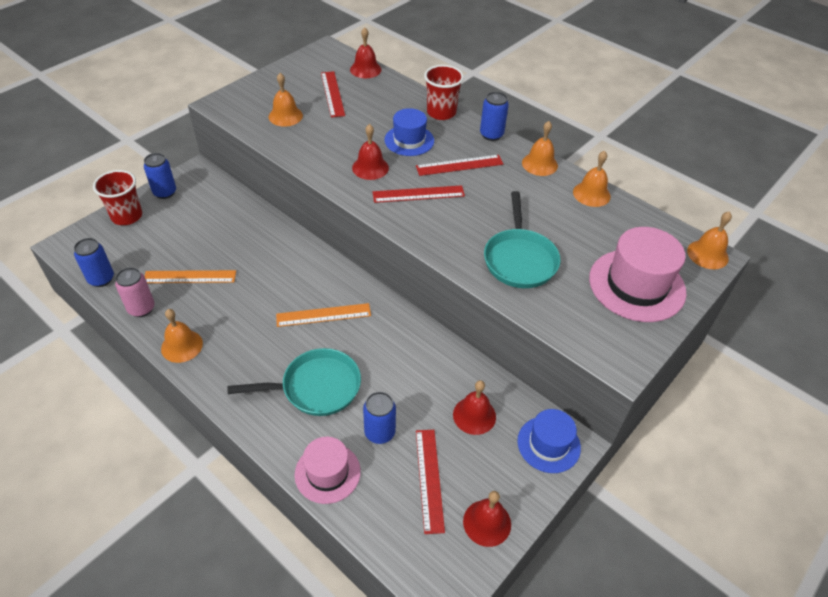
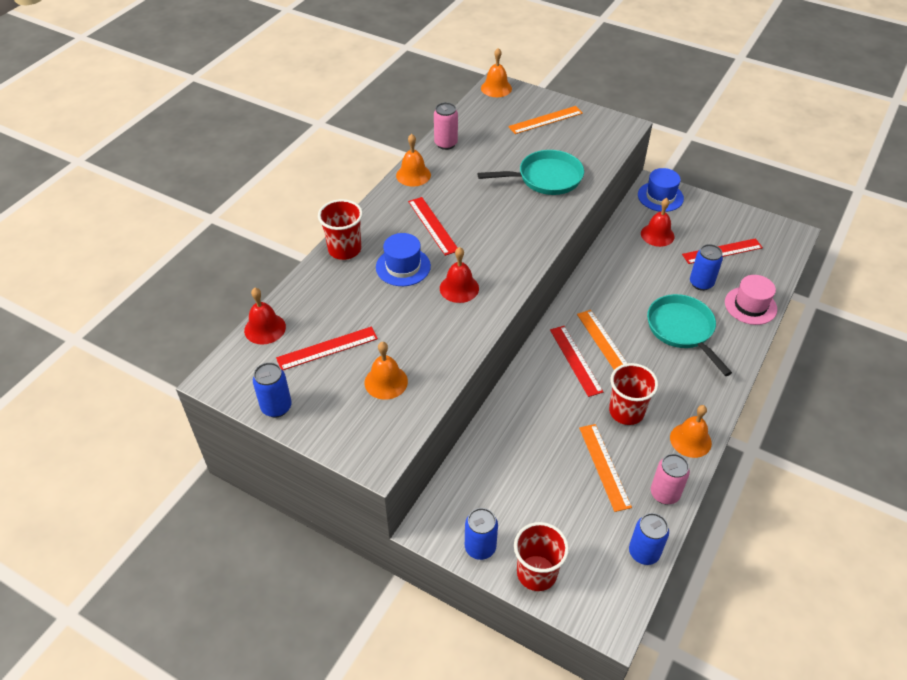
camera: 100 degrees left, 0 degrees up
red ruler [373,185,465,203] -> red ruler moved to [550,326,603,397]
red bell [463,491,511,547] -> none
blue can [480,92,509,141] -> blue can moved to [253,362,292,417]
orange bell [573,151,611,207] -> pink can [434,102,458,150]
pink hat [589,227,686,322] -> orange ruler [508,106,583,134]
none -> red cup [609,363,658,425]

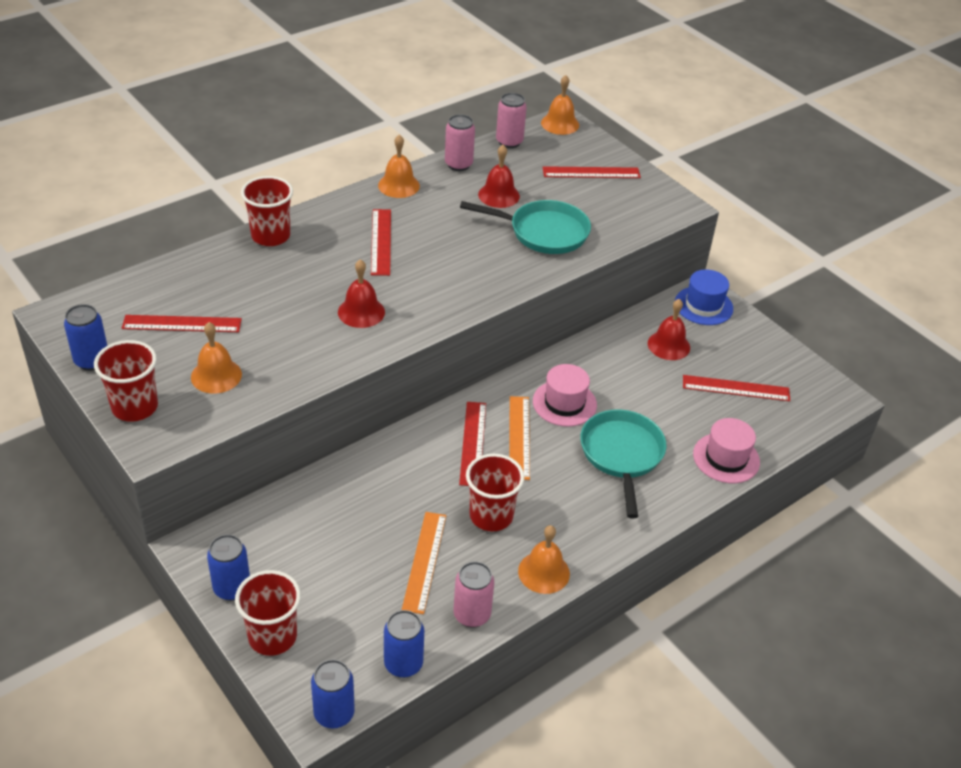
camera: 20 degrees right, 5 degrees down
red bell [244,288,286,345] -> red bell moved to [478,145,520,208]
blue hat [376,233,431,286] -> none
orange ruler [508,106,583,134] -> red ruler [542,166,641,178]
blue can [690,244,723,291] -> blue can moved to [311,659,355,729]
none -> red cup [94,340,158,422]
none -> pink can [496,93,527,148]
none -> pink hat [533,364,597,427]

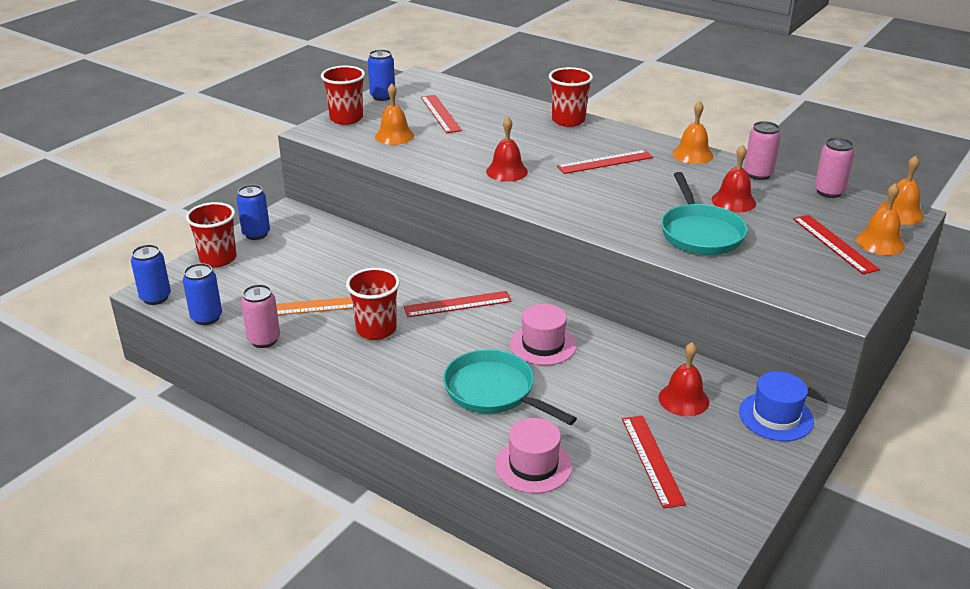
camera: 75 degrees right, 10 degrees down
orange ruler [509,396,530,480] -> none
orange bell [518,525,570,594] -> orange bell moved to [856,183,905,255]
turquoise pan [580,410,666,519] -> turquoise pan turned 120 degrees counterclockwise [443,349,577,425]

